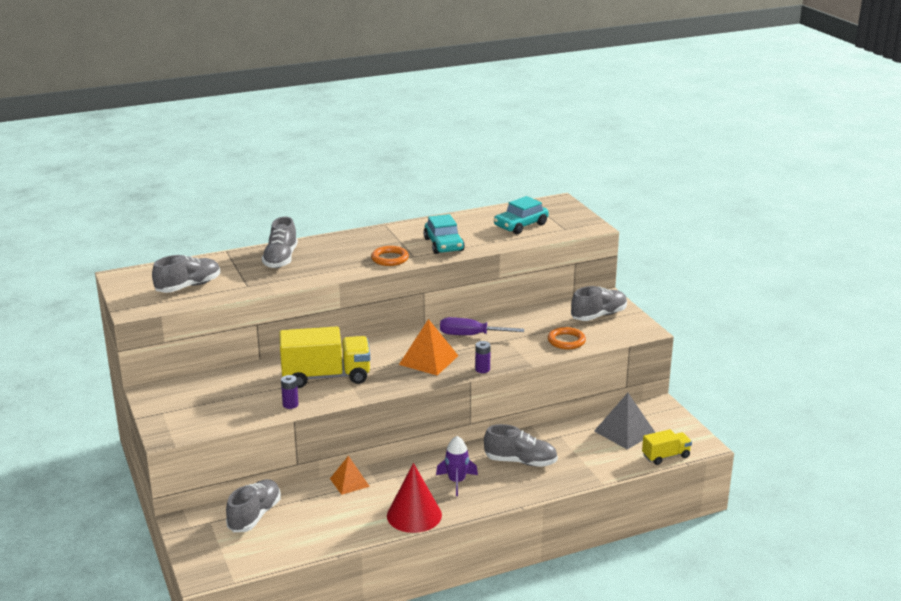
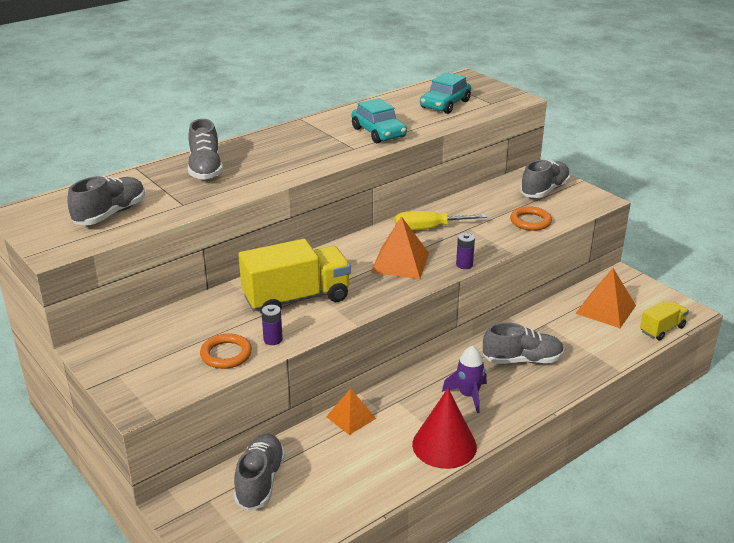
camera: 15 degrees left, 5 degrees up
orange ring [371,246,409,266] -> orange ring moved to [200,333,252,369]
purple screwdriver [440,317,524,335] -> yellow screwdriver [395,211,487,231]
grey pyramid [594,393,656,450] -> orange pyramid [575,268,636,328]

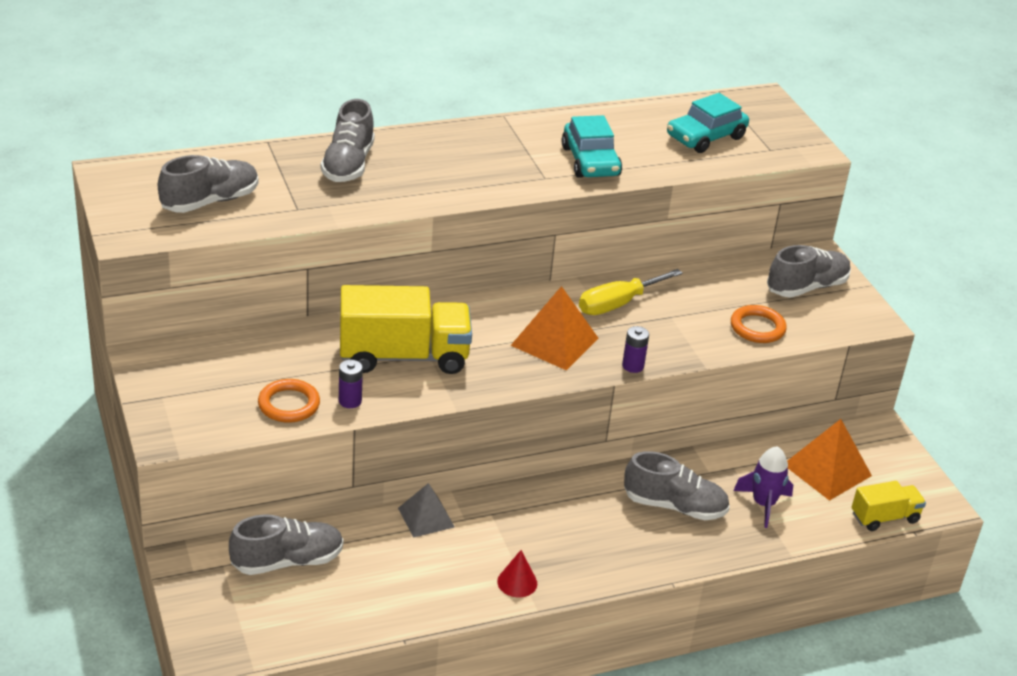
camera: 15 degrees right, 5 degrees up
grey shoe [234,434,285,511] -> grey shoe turned 45 degrees clockwise [229,514,344,575]
orange pyramid [326,388,376,435] -> grey pyramid [398,483,455,538]
yellow screwdriver [395,211,487,231] -> yellow screwdriver turned 45 degrees counterclockwise [579,269,683,315]
red cone [412,389,477,469] -> red cone [497,550,537,597], size x0.50
purple rocket [442,346,487,413] -> purple rocket moved to [734,446,793,528]

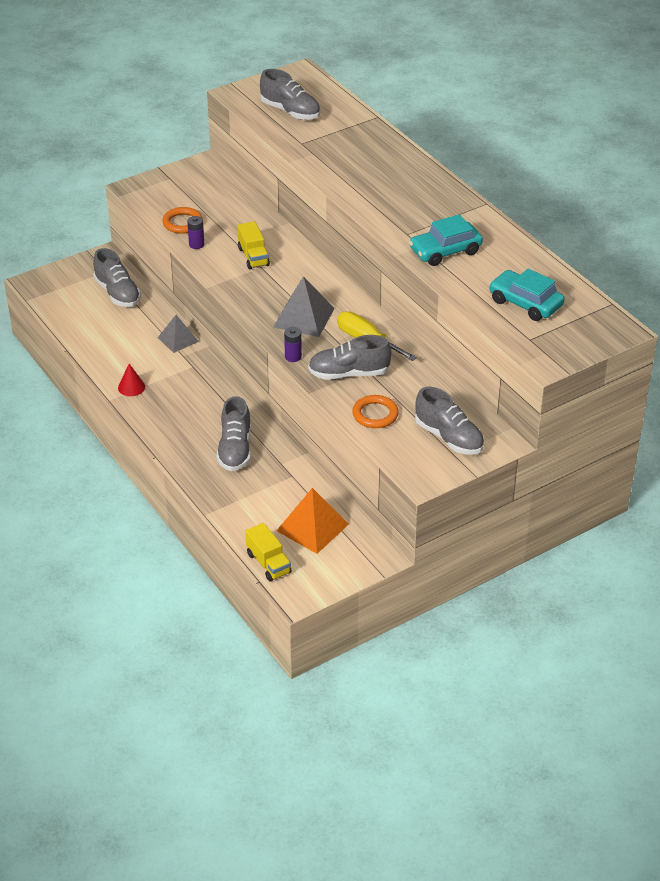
camera: 80 degrees right, 5 degrees up
grey shoe [320,99,375,182] -> grey shoe moved to [308,335,391,380]
yellow truck [340,285,472,374] -> yellow truck [237,221,270,269], size x0.53
orange pyramid [510,286,598,370] -> grey pyramid [273,276,335,337]
purple rocket [734,446,793,528] -> none

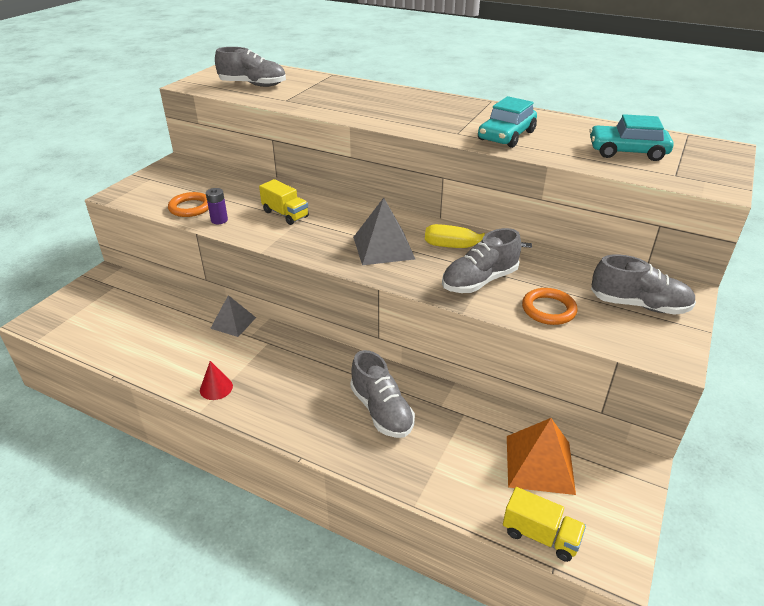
camera: 30 degrees left, 5 degrees down
grey shoe [93,248,141,307] -> none
purple battery [284,327,302,362] -> none

